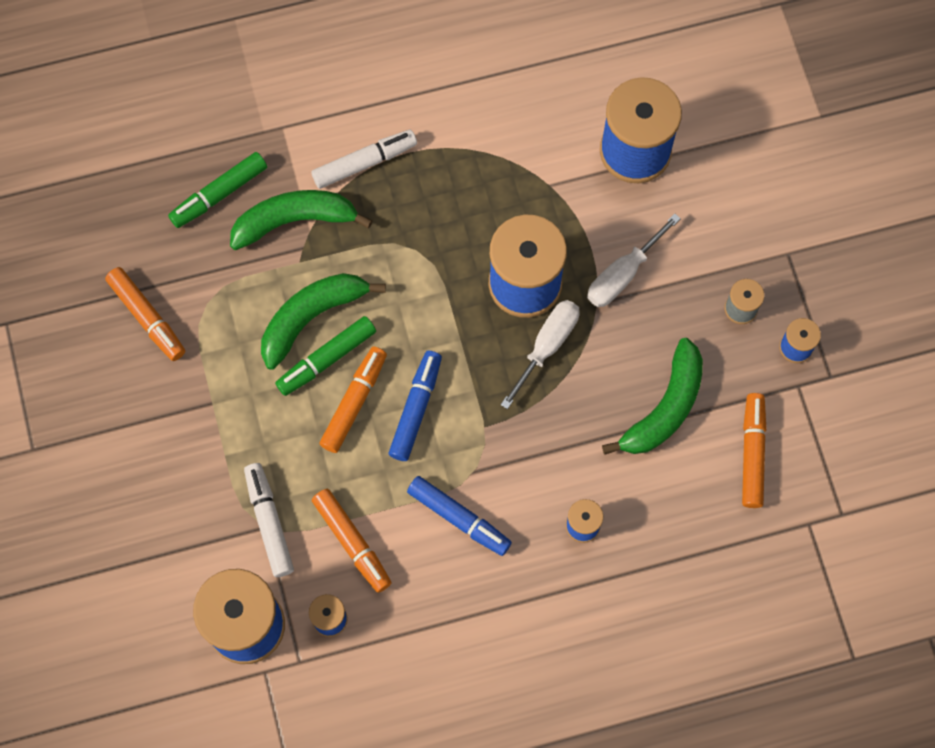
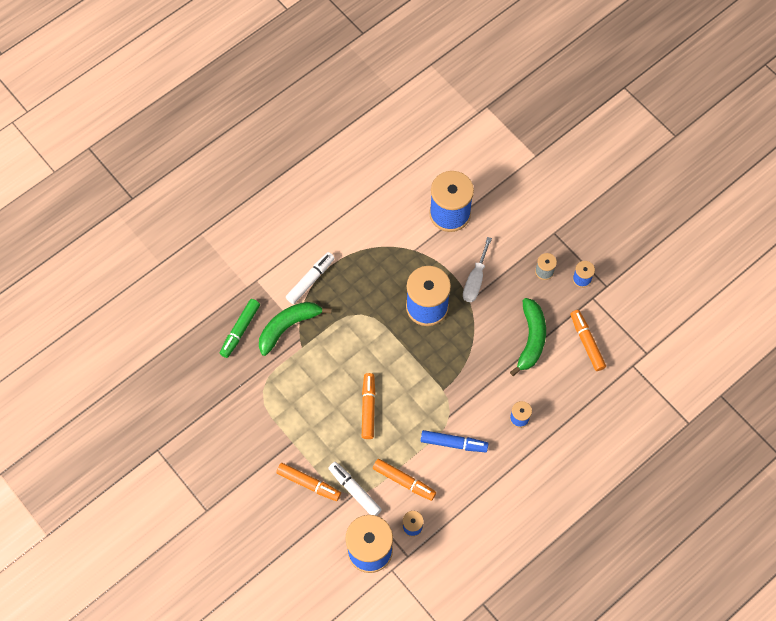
camera: 25 degrees left, 5 degrees down
orange marker [105,267,185,361] -> orange marker moved to [276,463,341,501]
green banana [261,273,386,370] -> none
green marker [275,316,376,396] -> none
blue marker [389,351,442,461] -> none
white screwdriver [500,300,580,409] -> none

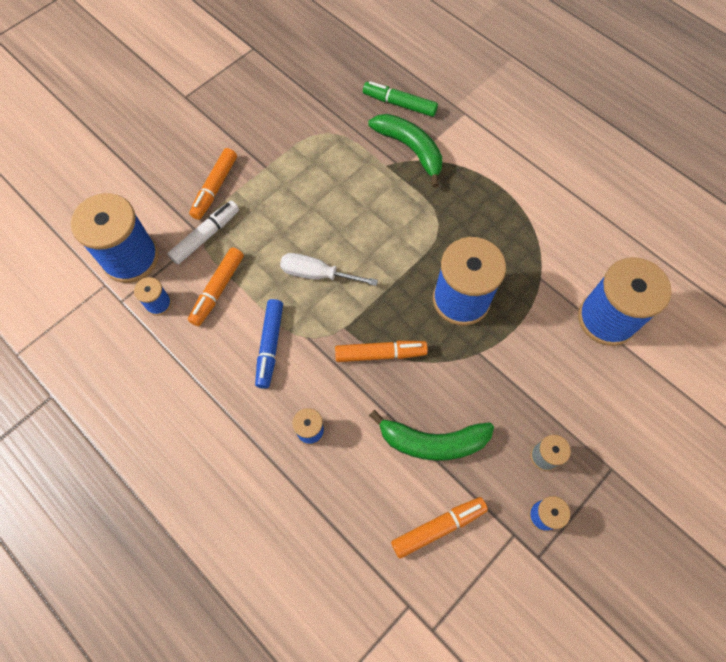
camera: 85 degrees right, 0 degrees up
white marker [286,252,334,304] -> none
orange marker [362,373,375,439] -> orange marker moved to [335,341,428,362]
white screwdriver [463,237,492,302] -> white screwdriver moved to [280,253,378,286]

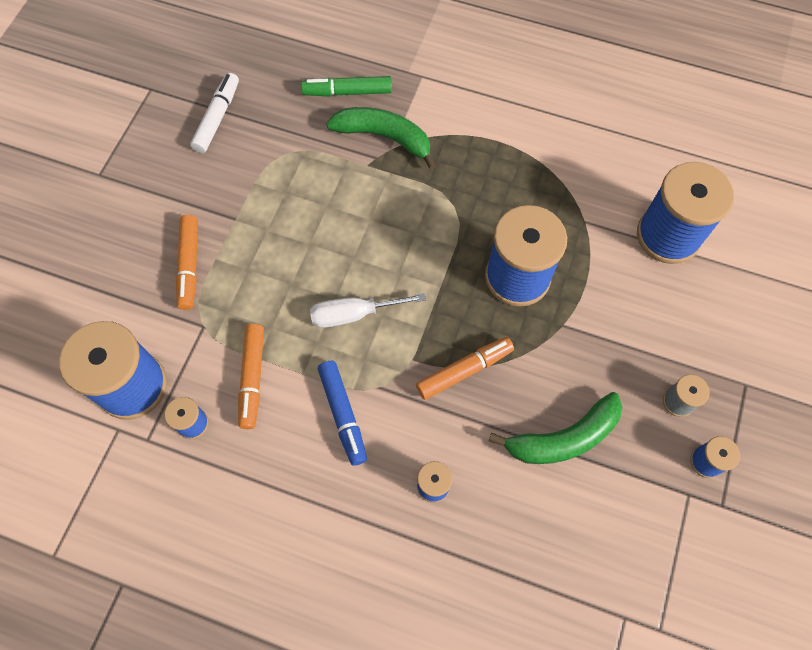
camera: 25 degrees left, 0 degrees up
white marker [168,201,239,265] -> white marker moved to [190,73,239,153]
orange marker [391,497,488,559] -> none

